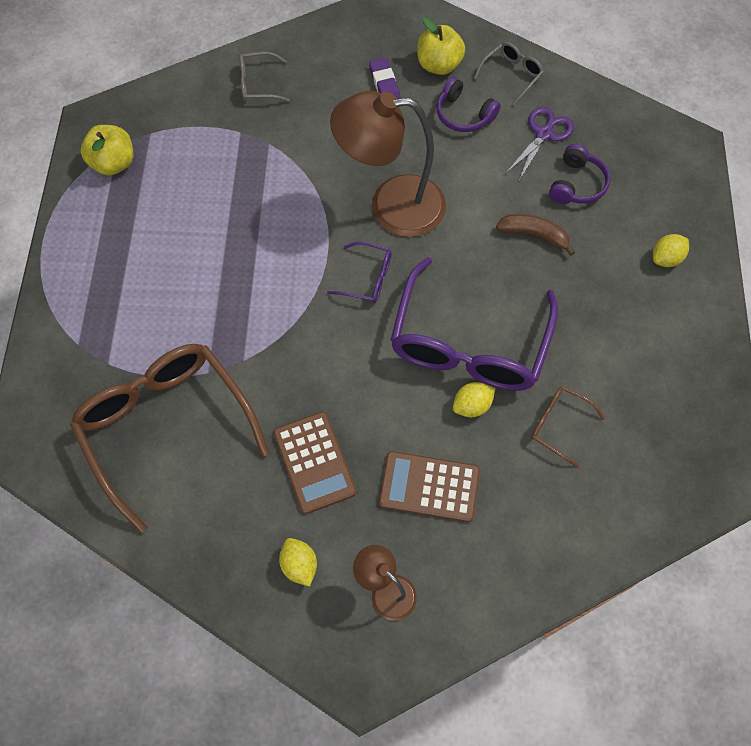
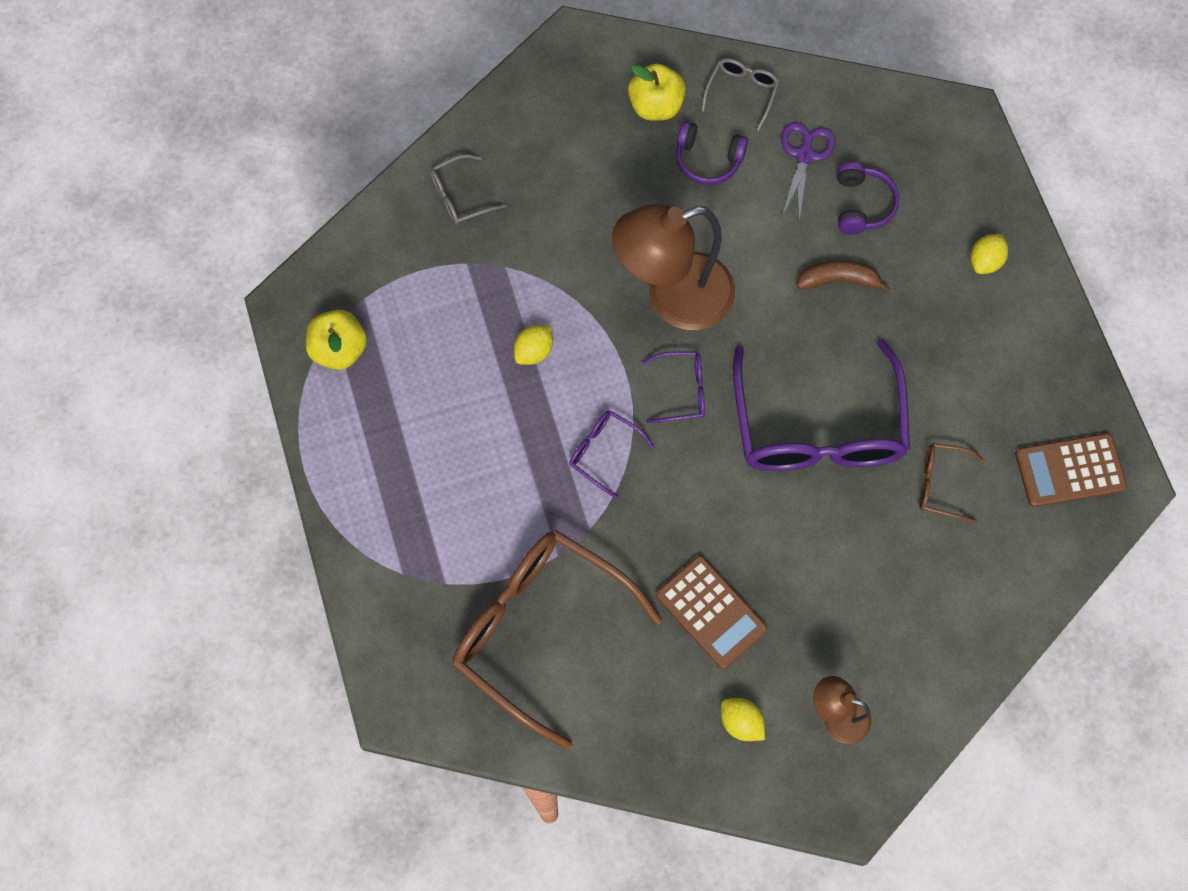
camera: 20 degrees left, 5 degrees up
purple eraser [369,58,401,99] -> none
brown calculator [379,451,480,522] -> brown calculator moved to [1015,433,1127,507]
yellow lemon [453,382,495,417] -> yellow lemon moved to [514,325,553,365]
none -> purple glasses [569,410,655,499]

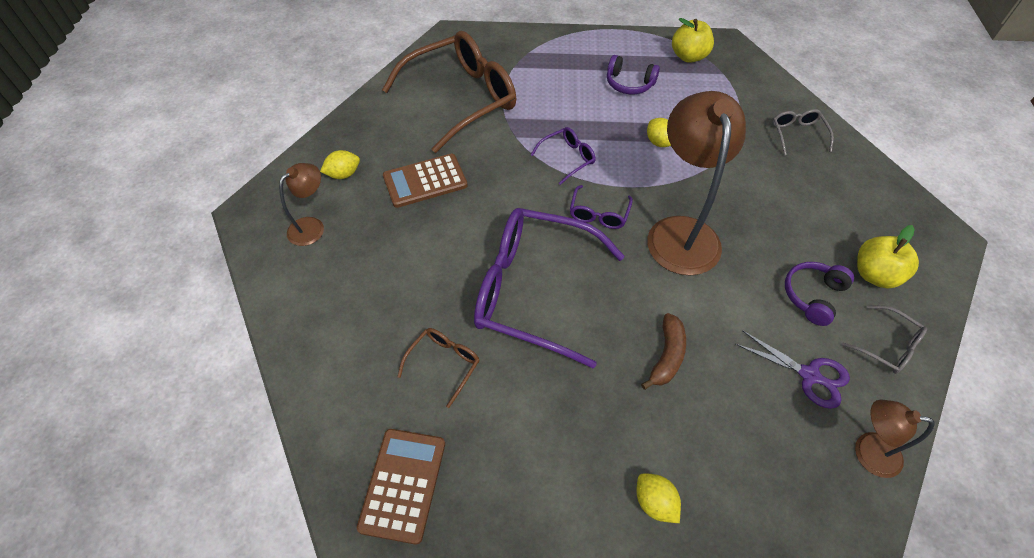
camera: 110 degrees right, 15 degrees down
purple headphones [837,162,899,234] -> purple headphones moved to [607,55,660,94]
none -> brown lamp [855,399,934,478]

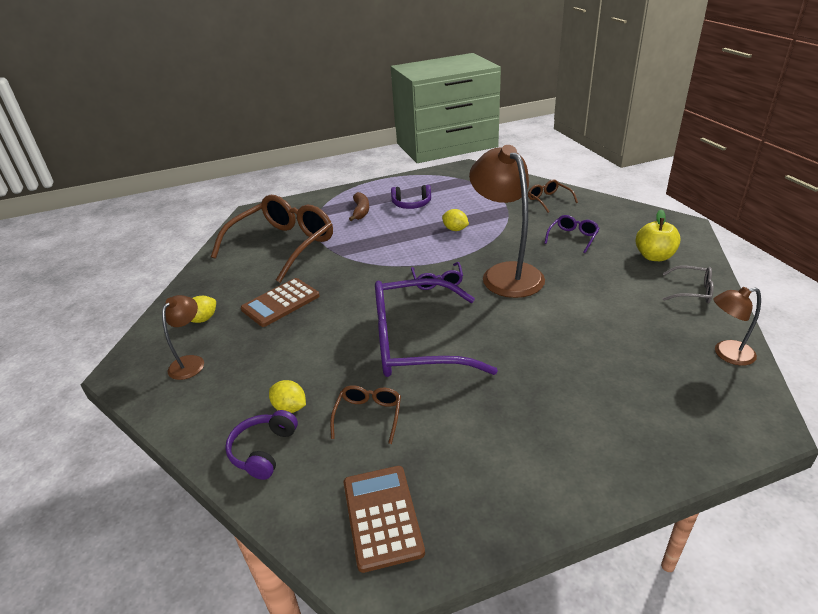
camera: 20 degrees left, 20 degrees down
purple glasses [530,127,596,185] -> purple glasses moved to [544,215,600,253]
yellow lemon [637,473,681,523] -> yellow lemon moved to [269,380,306,413]
brown banana [641,313,686,390] -> brown banana moved to [349,192,369,221]
yellow apple [672,18,714,63] -> none
purple scissors [735,330,850,409] -> none
grey glasses [773,109,834,156] -> brown glasses [528,180,578,213]
purple headphones [785,262,854,326] -> purple headphones moved to [225,410,298,480]

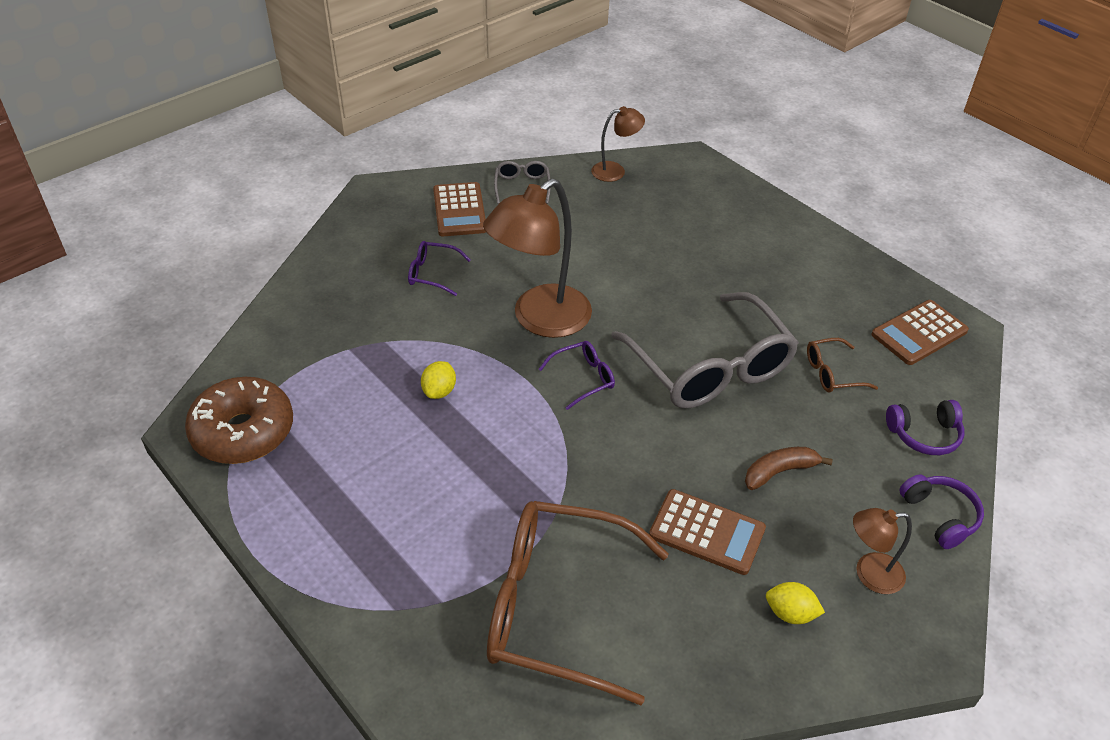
camera: 115 degrees left, 10 degrees up
yellow lemon [269,380,306,413] -> none
brown banana [349,192,369,221] -> brown banana moved to [745,447,833,490]
purple glasses [375,278,498,377] -> grey glasses [611,292,799,408]
purple headphones [391,185,431,209] -> purple headphones moved to [899,474,984,549]
brown glasses [528,180,578,213] -> none
yellow apple [635,210,681,261] -> brown calculator [433,182,486,236]
brown lamp [713,287,761,366] -> brown lamp turned 75 degrees counterclockwise [591,106,645,182]
none -> brown donut [185,377,293,464]

